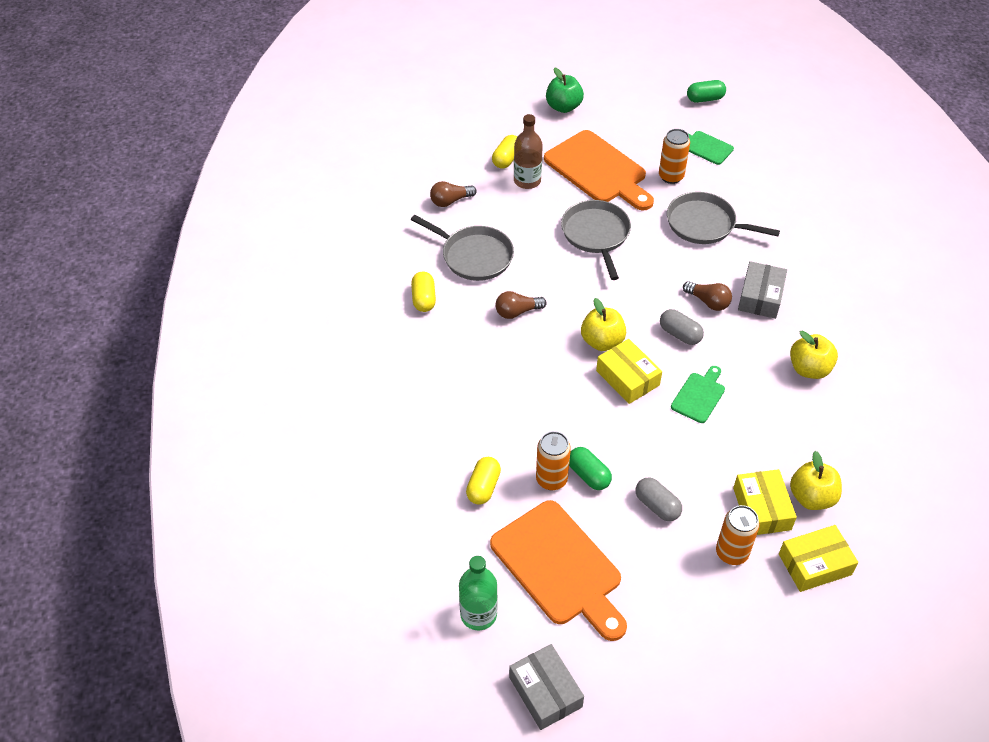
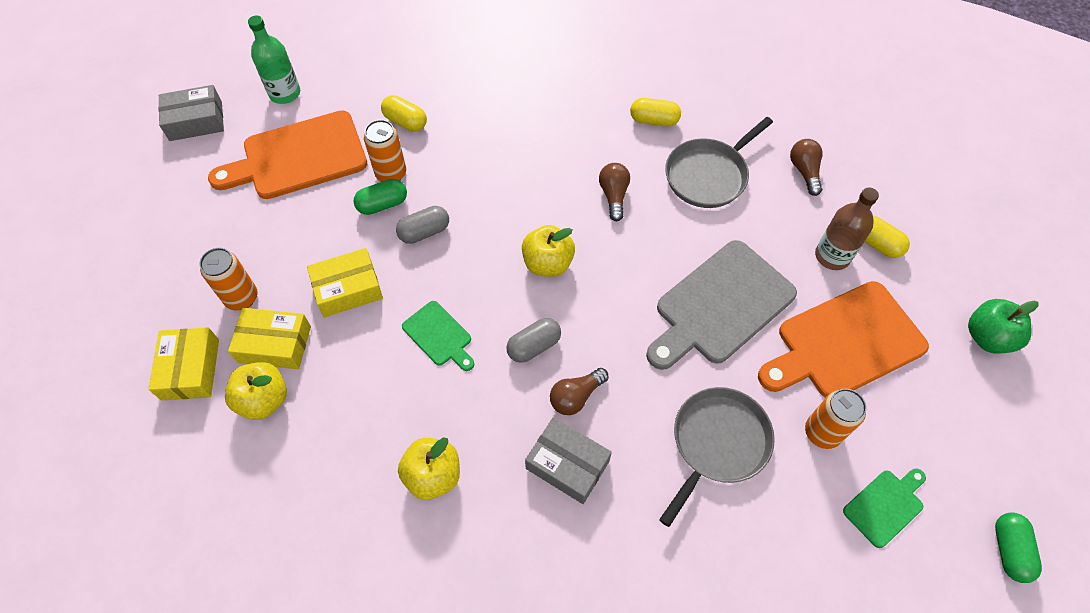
camera: 105 degrees right, 10 degrees up
grey pan [561,200,631,280] -> grey cutting board [646,240,797,370]
yellow box [596,339,662,404] -> yellow box moved to [307,248,383,317]
grey capsule [636,477,682,521] -> grey capsule moved to [396,206,449,244]

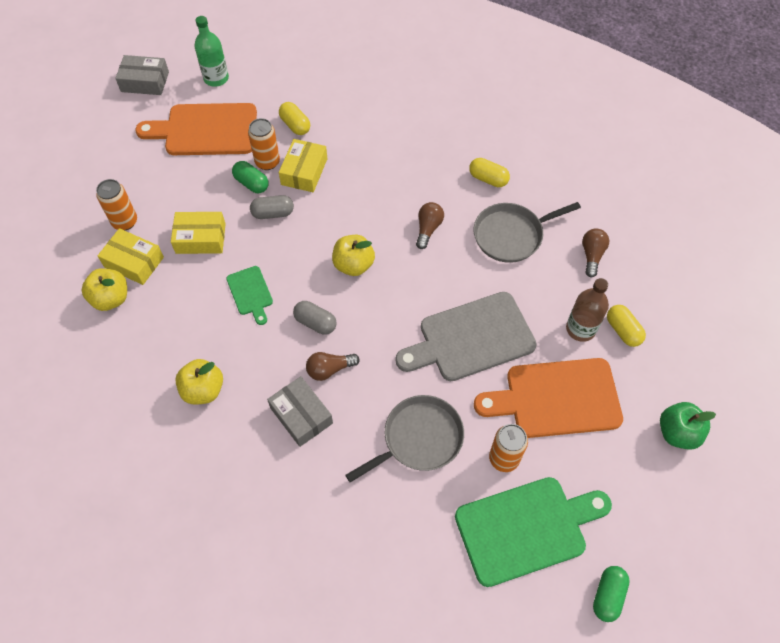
camera: 20 degrees right, 0 degrees up
yellow box [148,327,219,400] -> yellow box moved to [279,139,327,192]
green capsule [354,179,407,215] -> green capsule turned 45 degrees clockwise [232,161,268,193]
grey capsule [506,318,561,363] -> grey capsule turned 45 degrees clockwise [293,301,337,335]
green cutting board [843,468,926,548] -> green cutting board [455,477,612,587], size x2.02

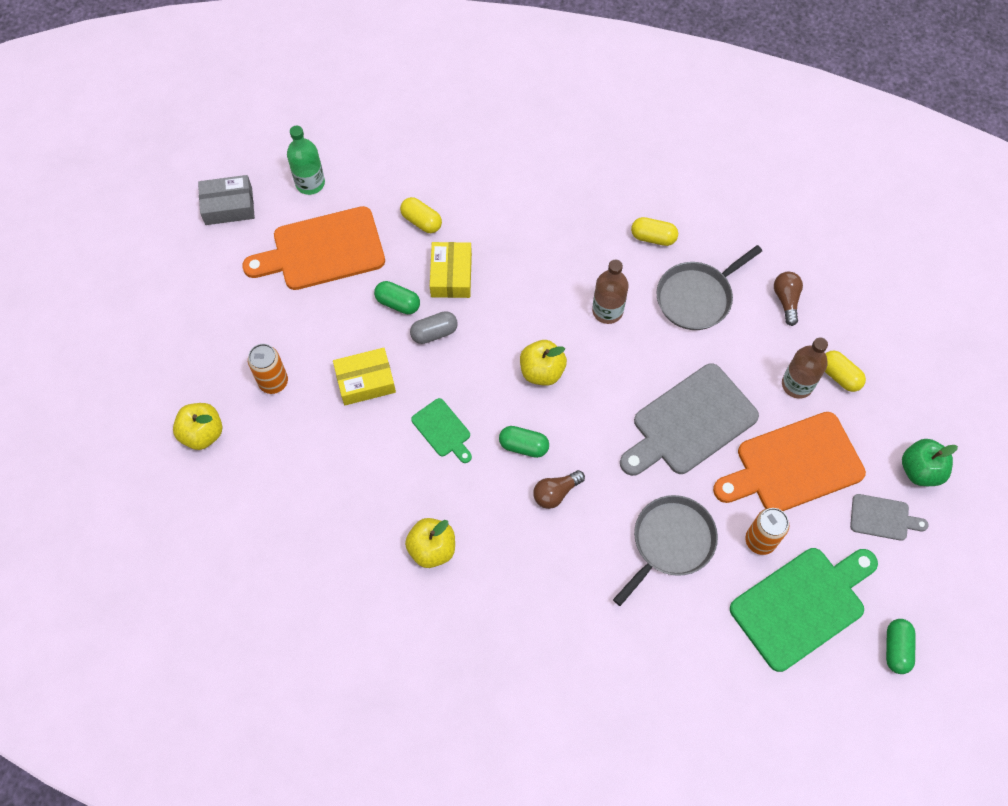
camera: 15 degrees left, 5 degrees up
yellow apple [81,268,127,311] -> yellow apple moved to [173,403,222,450]
yellow box [98,228,164,285] -> none
orange can [248,118,280,170] -> none
grey box [267,376,333,447] -> none
grey capsule [293,301,337,335] -> green capsule [499,426,549,458]
brown light bulb [416,202,444,249] -> brown bottle [592,260,629,324]
none -> grey cutting board [850,494,929,541]

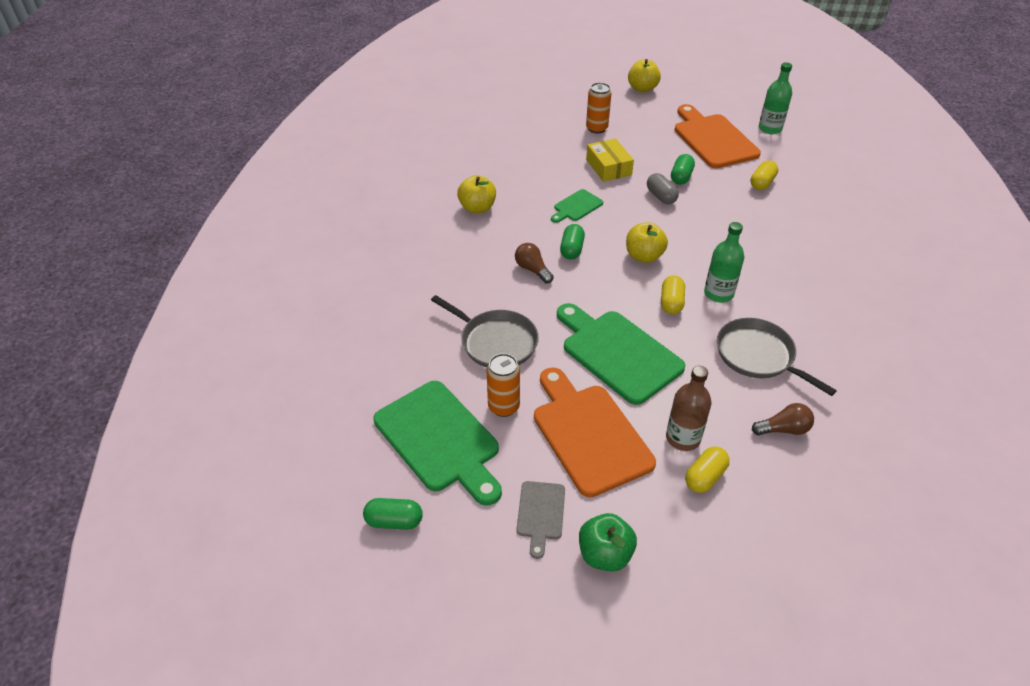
camera: 85 degrees right, 20 degrees down
yellow apple [173,403,222,450] -> yellow apple moved to [628,59,661,92]
grey box [198,175,255,225] -> none
yellow box [430,242,472,298] -> none
brown bottle [592,260,629,324] -> green bottle [704,222,744,303]
grey cutting board [620,363,759,476] -> green cutting board [557,303,685,405]
yellow capsule [631,217,678,246] -> yellow capsule moved to [661,275,685,314]

